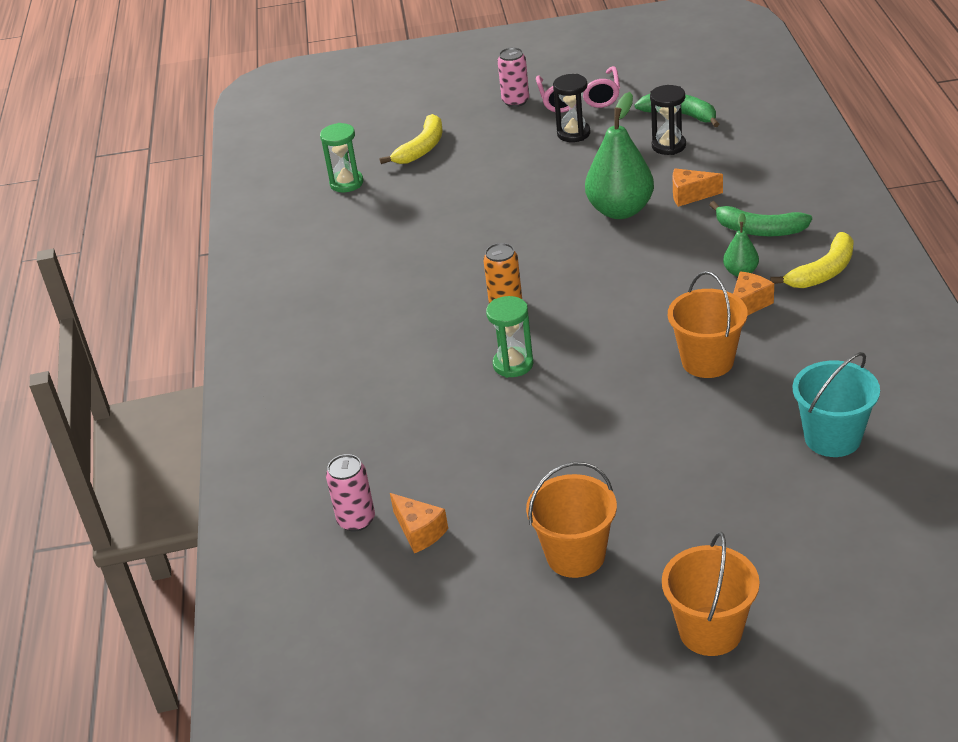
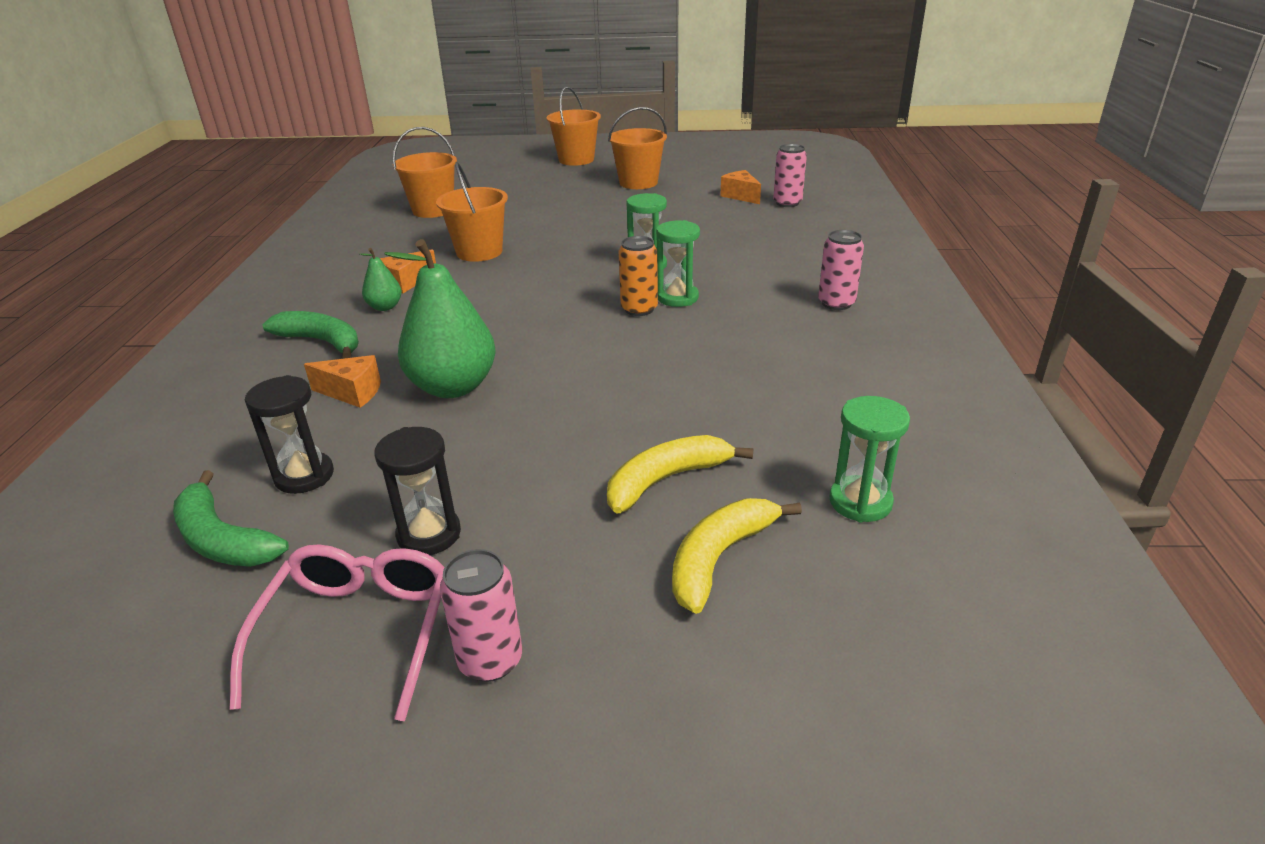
camera: 175 degrees left, 5 degrees down
yellow banana [770,232,854,288] -> yellow banana moved to [607,435,753,513]
turquoise bucket [793,352,880,457] -> orange bucket [393,127,457,218]
none -> green hourglass [656,220,700,307]
none -> pink can [818,230,864,310]

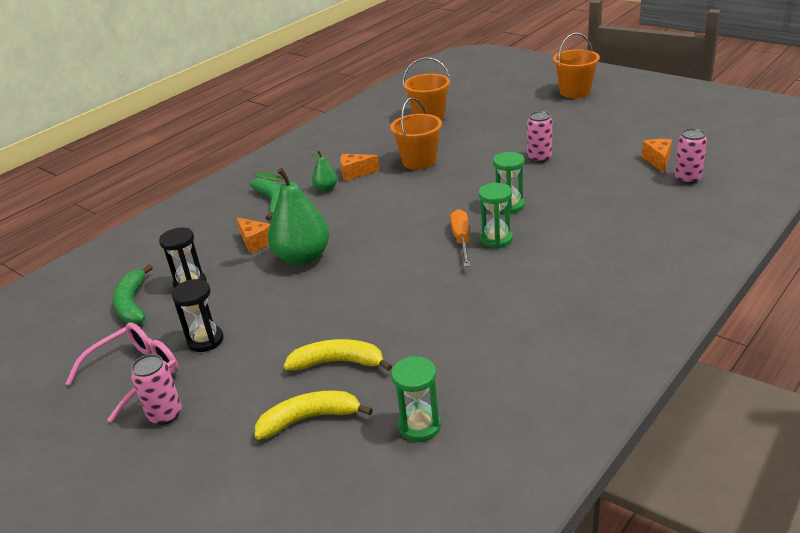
camera: 40 degrees right, 0 degrees up
orange bucket [608,107,667,189] -> none
orange can [619,236,658,316] -> orange screwdriver [450,209,470,267]
pink can [818,230,864,310] -> pink can moved to [527,111,552,162]

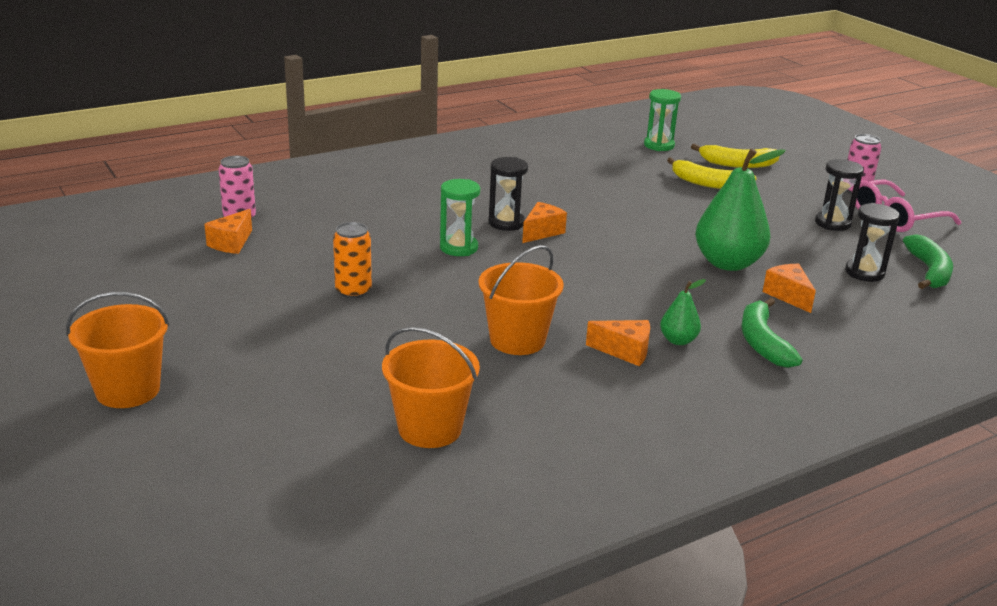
camera: 165 degrees left, 5 degrees down
orange screwdriver [450,209,470,267] -> orange cheese [522,202,567,243]
green hourglass [478,183,513,249] -> black hourglass [489,157,528,231]
pink can [527,111,552,162] -> orange can [333,222,372,298]

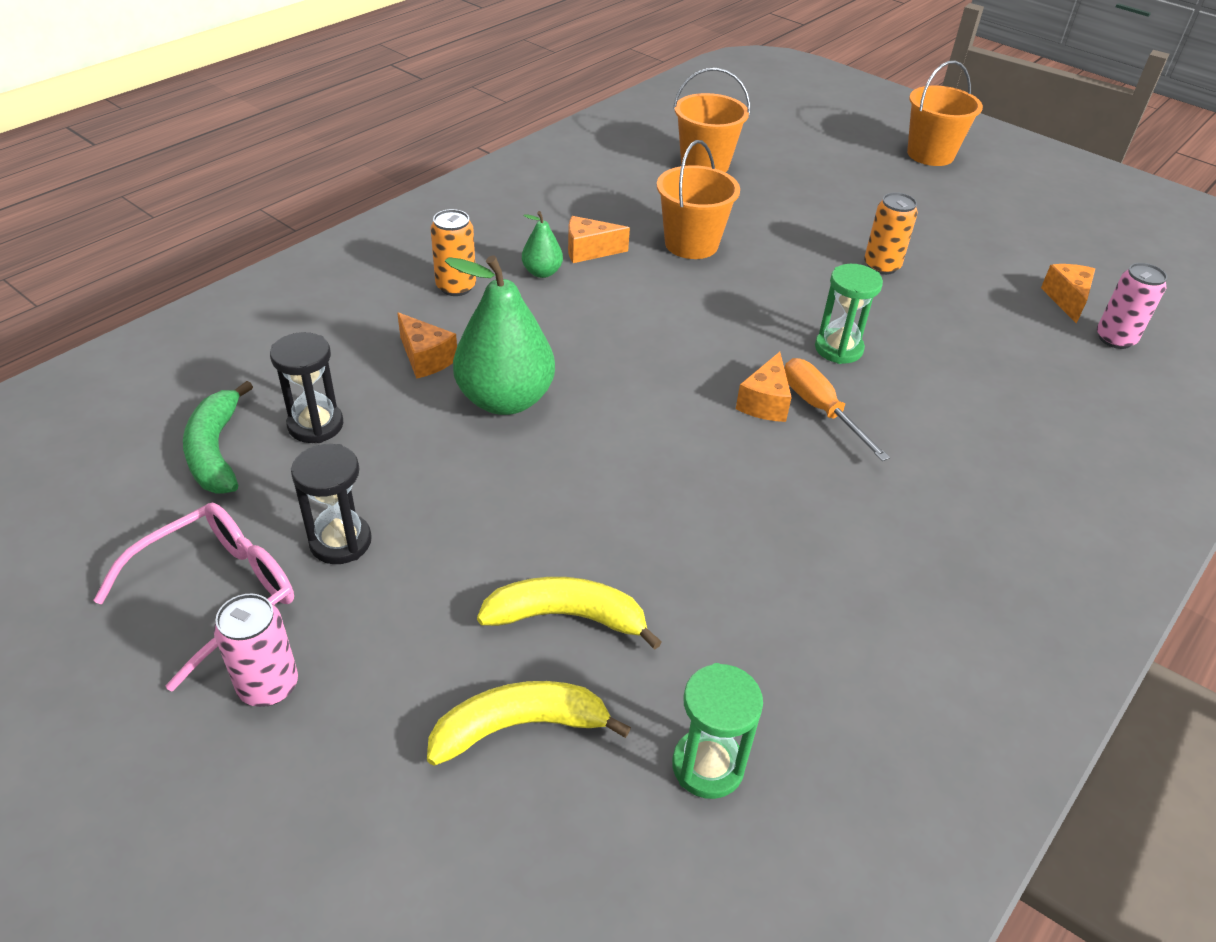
camera: 160 degrees right, 15 degrees up
black hourglass [489,157,528,231] -> orange screwdriver [784,358,890,461]
green banana [741,298,802,368] -> orange can [430,209,476,296]

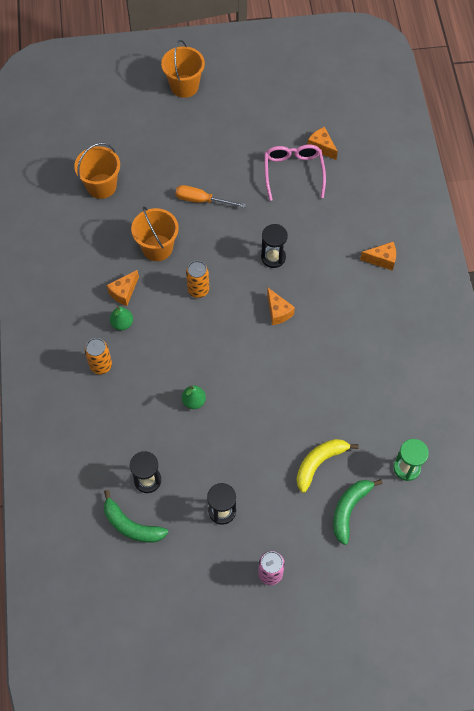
camera: 45 degrees left, 20 degrees up
pink glasses [93,503,294,692] -> pink glasses moved to [264,145,326,201]
orange cheese [397,312,457,379] -> orange cheese moved to [360,242,396,271]
yellow banana [427,681,631,766] -> green banana [333,479,383,545]
green pear [445,255,555,415] -> green pear [182,385,206,409], size x0.48
orange screwdriver [784,358,890,461] -> orange screwdriver moved to [175,185,246,208]
green hourglass [815,264,883,364] -> black hourglass [261,224,288,268]
orange can [864,192,918,275] -> orange can moved to [186,261,209,298]
pink can [1097,263,1167,349] -> none

